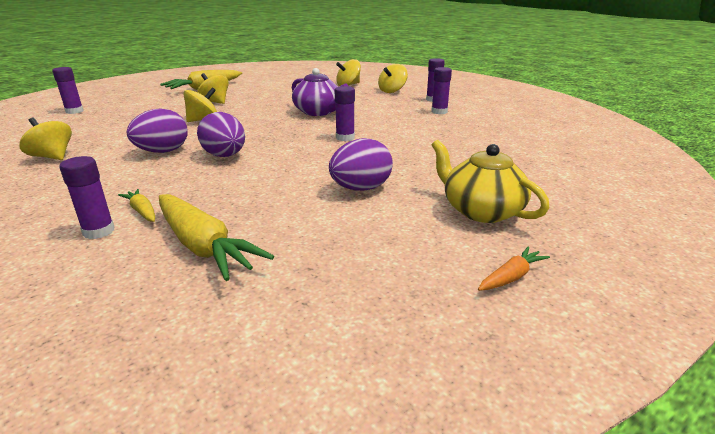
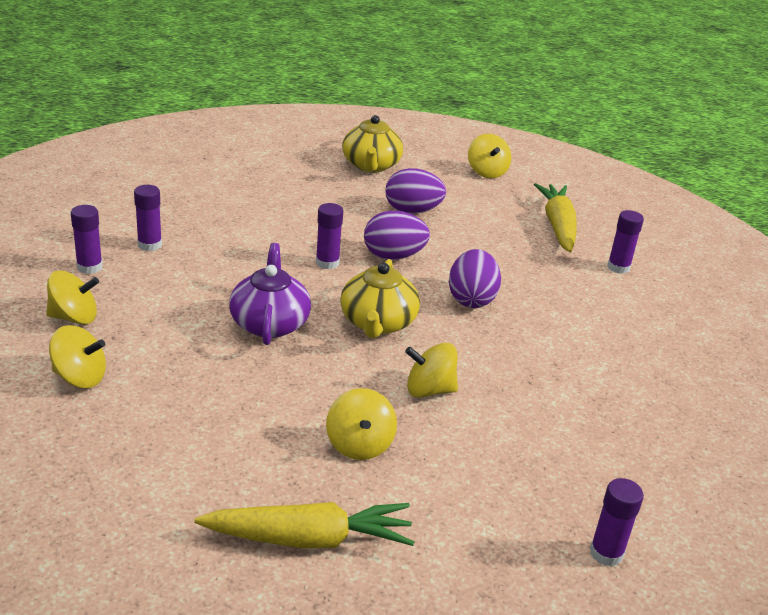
camera: 140 degrees left, 5 degrees up
yellow spinning top [19,118,72,160] -> yellow spinning top moved to [468,134,511,178]
yellow carrot [118,189,155,222] -> none
purple egg [127,109,188,153] -> purple egg moved to [364,211,430,260]
orange carrot [478,246,550,291] -> none
none -> yellow teapot [340,259,420,338]

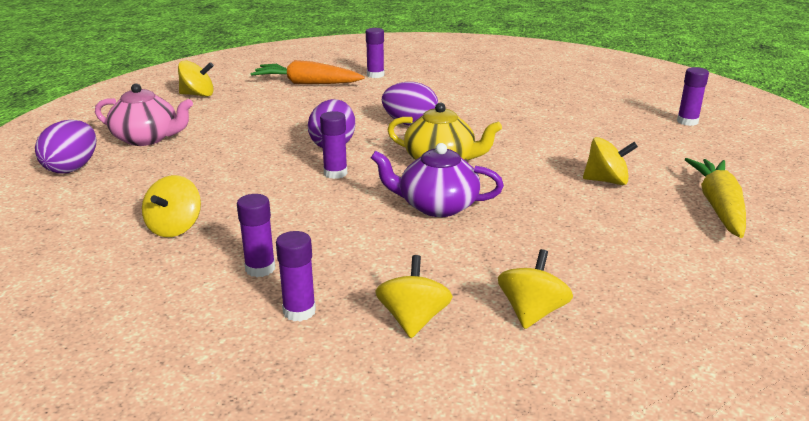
camera: 75 degrees left, 5 degrees down
yellow teapot [342,115,403,172] -> pink teapot [95,84,193,146]
purple egg [385,168,446,214] -> purple egg moved to [35,120,96,174]
yellow spinning top [405,343,458,398] -> yellow spinning top moved to [142,175,201,237]
yellow carrot [534,183,577,252] -> orange carrot [250,60,364,84]

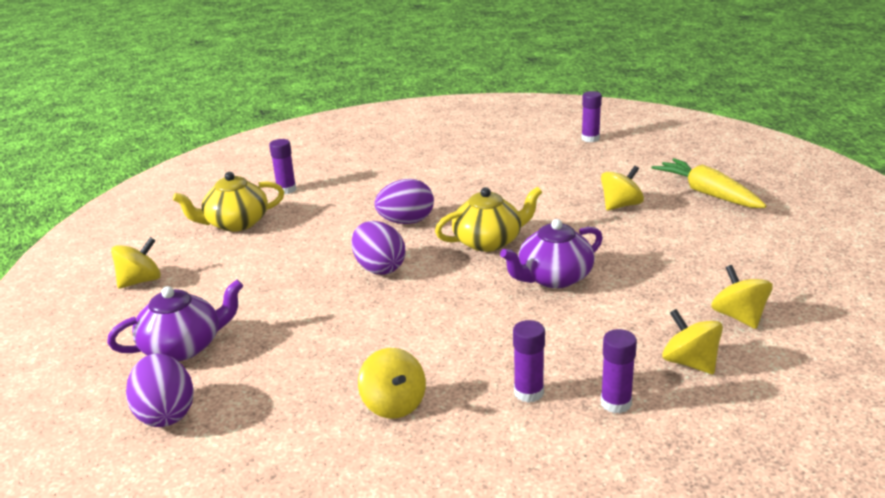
camera: 40 degrees left, 0 degrees up
pink teapot [95,84,193,146] -> purple teapot [107,280,243,361]
orange carrot [250,60,364,84] -> yellow teapot [173,172,284,232]
purple glue stick [320,111,347,179] -> none

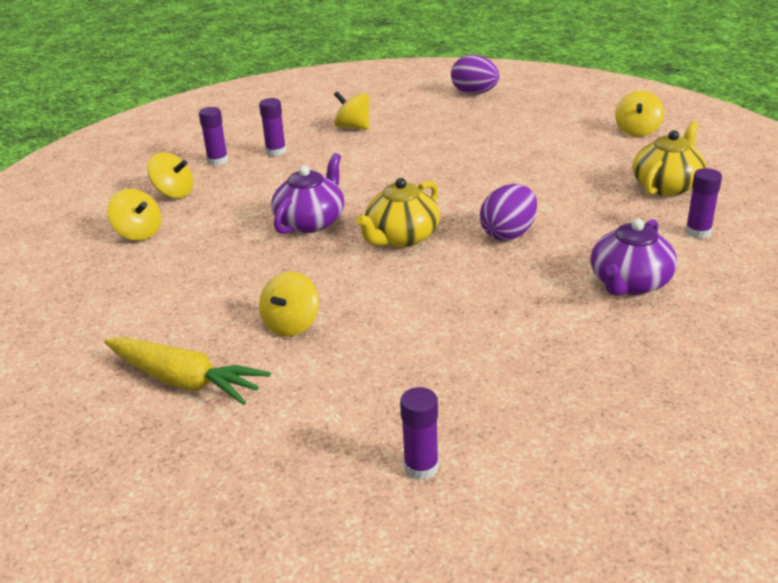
camera: 150 degrees right, 5 degrees up
purple teapot [107,280,243,361] -> purple teapot moved to [591,219,677,296]
purple egg [352,221,405,275] -> none

